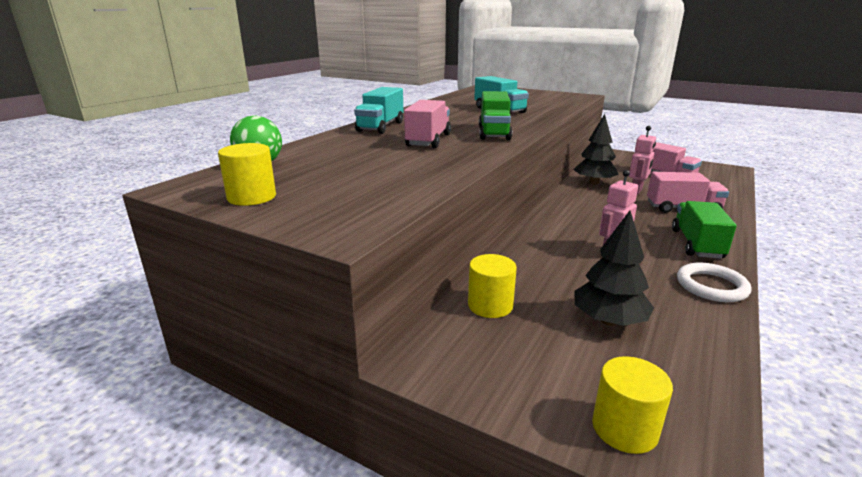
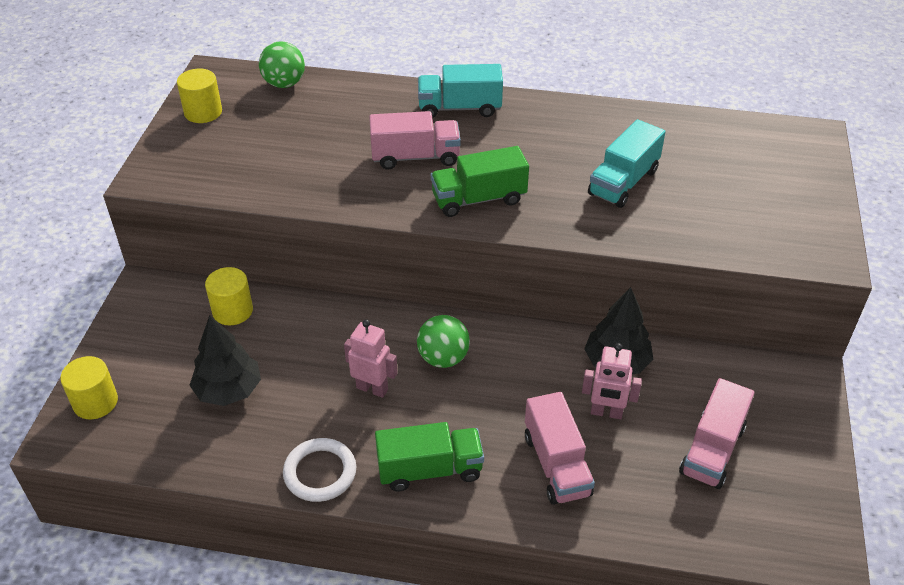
camera: 70 degrees right, 20 degrees up
none -> green ball [417,315,470,368]

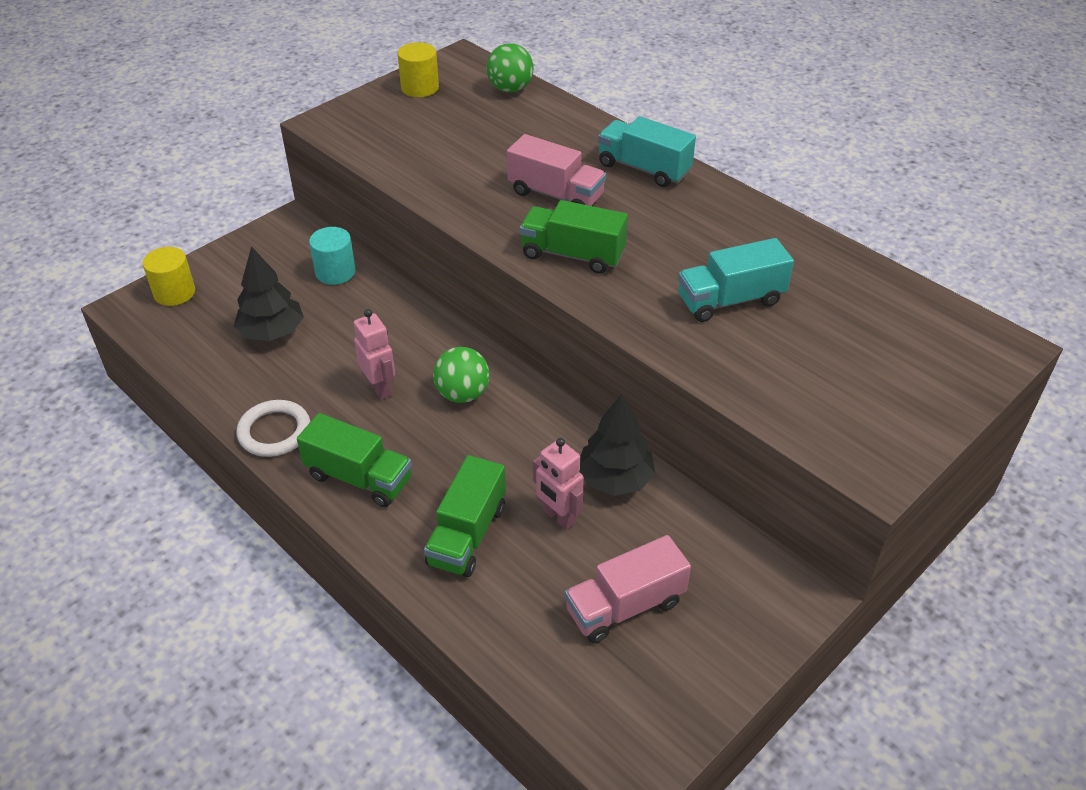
camera: 35 degrees right, 0 degrees up
yellow cylinder [205,267,253,326] -> turquoise cylinder [309,227,356,285]
pink truck [525,392,595,505] -> green truck [424,455,506,577]

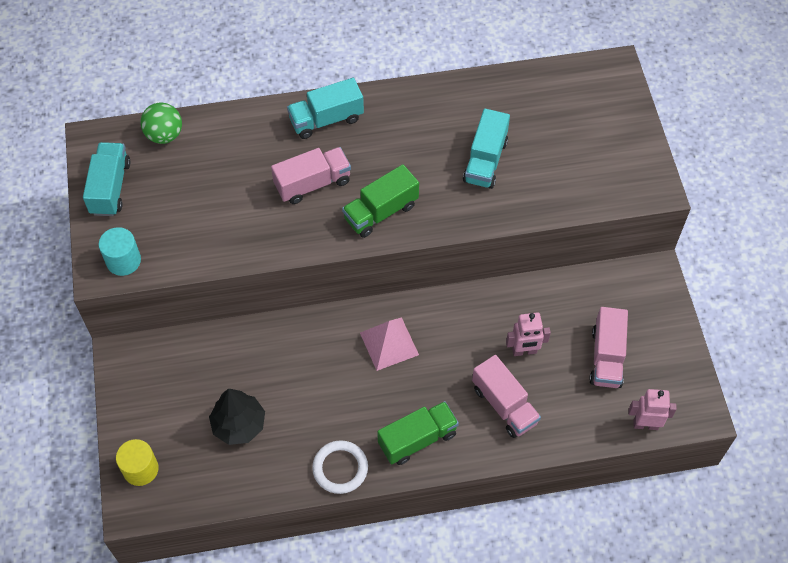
camera: 55 degrees left, 15 degrees up
turquoise cylinder [309,227,356,285] -> turquoise cylinder moved to [98,227,141,276]
pink robot [354,309,395,400] -> pink robot moved to [628,389,677,430]
yellow cylinder [398,42,439,97] -> turquoise truck [83,142,131,216]
green truck [424,455,506,577] -> pink truck [472,355,541,438]
green ball [433,347,490,403] -> pink pyramid [360,317,419,371]
black tree [579,394,655,496] -> none

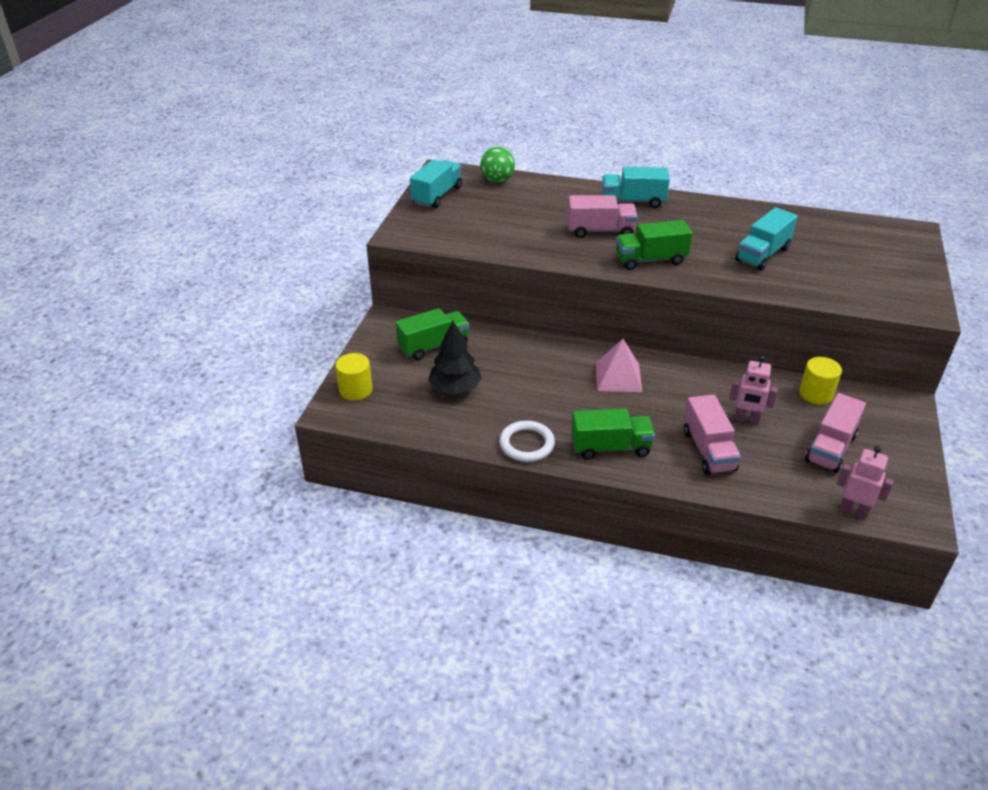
camera: 25 degrees right, 20 degrees down
turquoise cylinder [98,227,141,276] -> none
none -> green truck [396,308,469,360]
none -> yellow cylinder [799,357,842,405]

